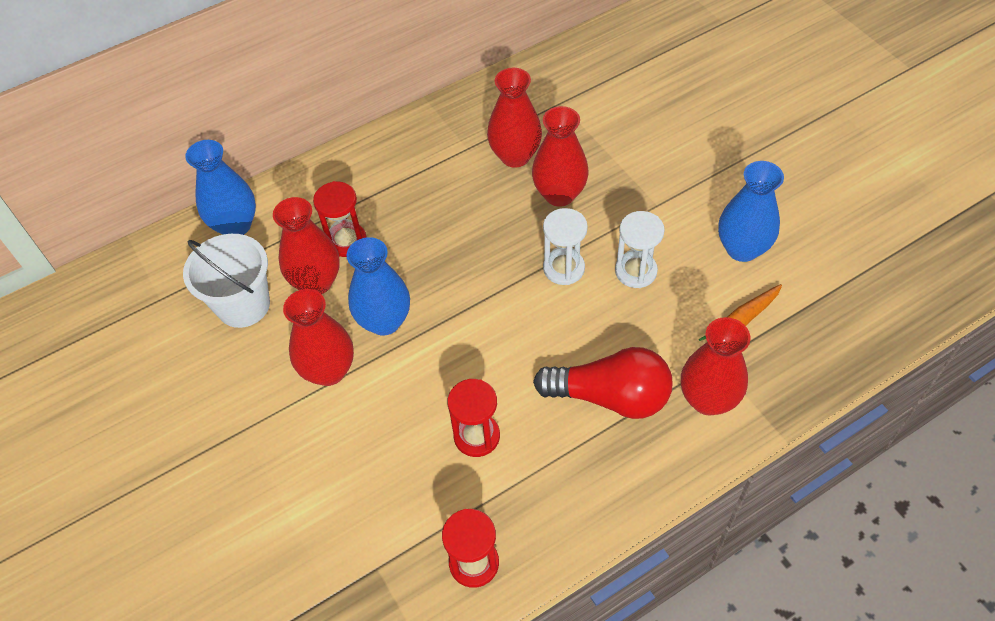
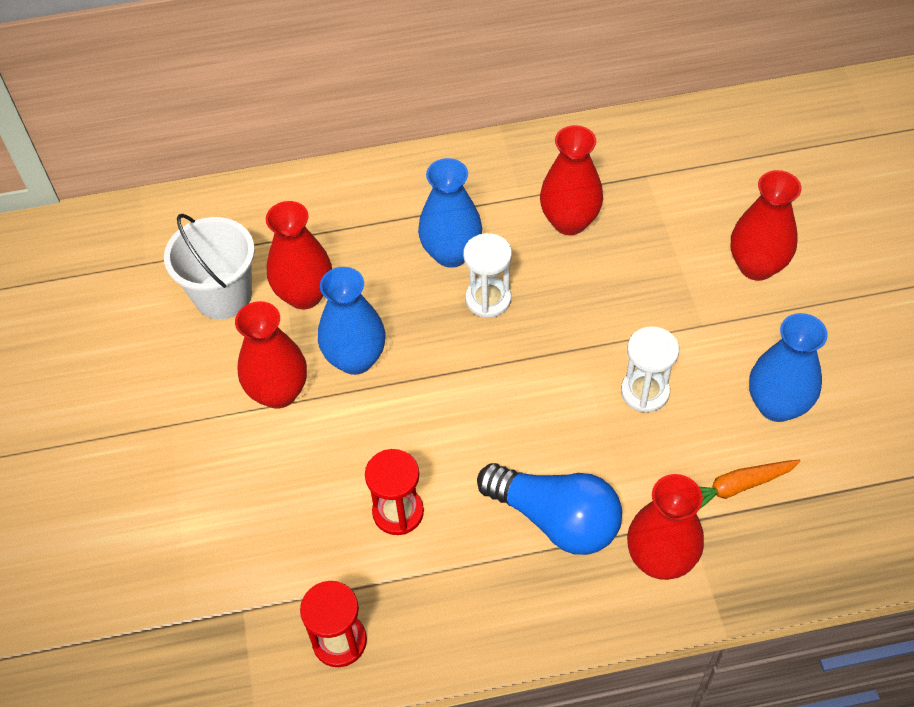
camera: 20 degrees right, 0 degrees up
blue vase [185,140,256,235] -> blue vase moved to [418,158,482,268]
red hourglass [313,181,367,257] -> none
red vase [532,106,589,207] -> red vase moved to [731,170,801,281]
red light bulb [533,347,673,419] -> blue light bulb [477,463,622,555]
white hourglass [543,208,588,285] -> white hourglass moved to [463,233,512,318]

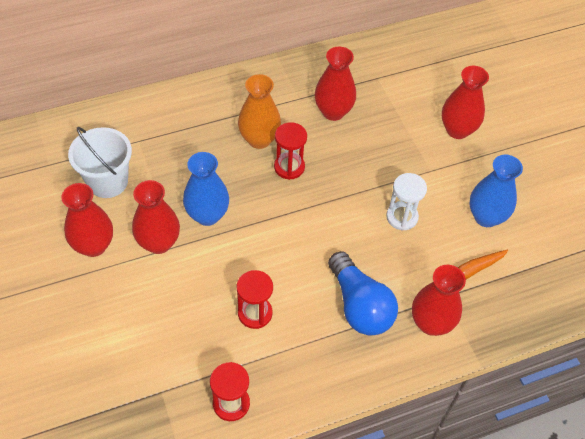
camera: 15 degrees left, 0 degrees up
red vase [266,201,332,309] -> red vase moved to [61,183,113,257]
blue vase [418,158,482,268] -> orange vase [238,74,281,149]
white hourglass [463,233,512,318] -> red hourglass [274,122,307,180]
blue light bulb [477,463,622,555] -> blue light bulb turned 45 degrees clockwise [328,251,398,335]

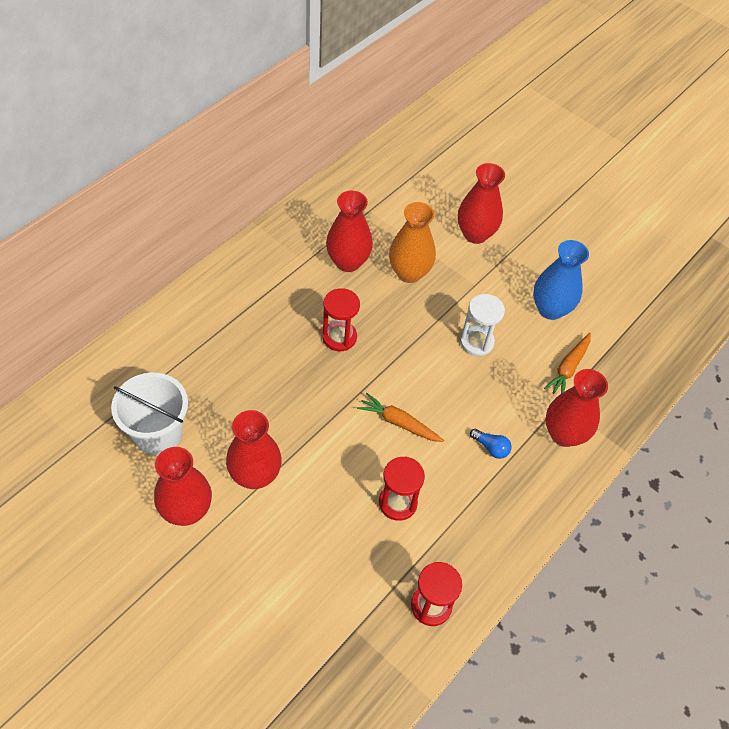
camera: 30 degrees left, 0 degrees up
blue vase [183,152,229,226] -> none
orange vase [238,74,281,149] -> orange vase moved to [389,202,436,283]
blue light bulb [328,251,398,335] -> blue light bulb [470,429,512,459], size x0.41
none -> orange carrot [357,393,444,442]

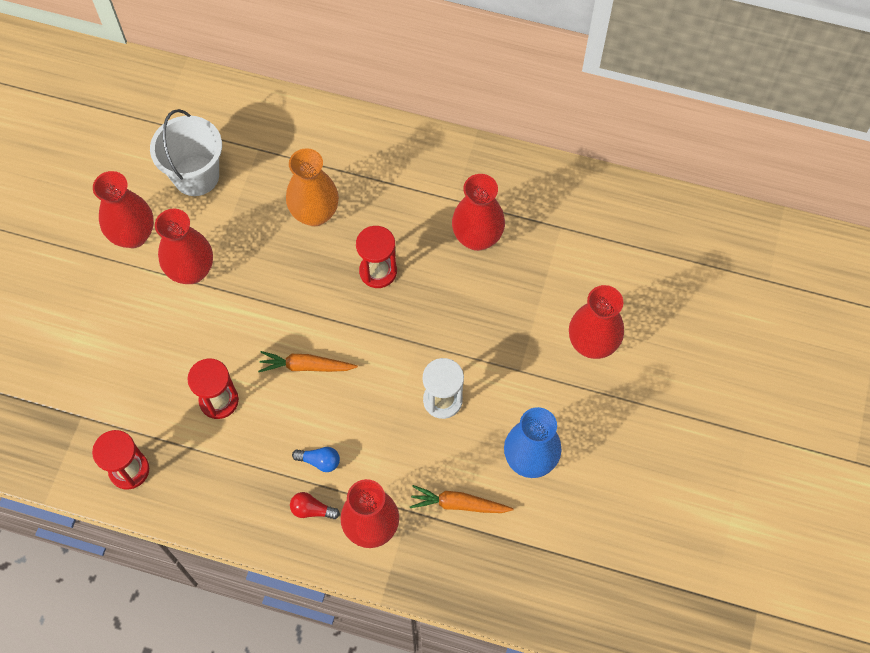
camera: 70 degrees right, 10 degrees up
orange carrot [357,393,444,442] -> orange carrot turned 90 degrees counterclockwise [258,351,358,372]
orange vase [389,202,436,283] -> orange vase moved to [286,148,339,226]
blue light bulb [470,429,512,459] -> blue light bulb turned 90 degrees counterclockwise [292,447,340,472]
none -> red light bulb [290,492,340,519]

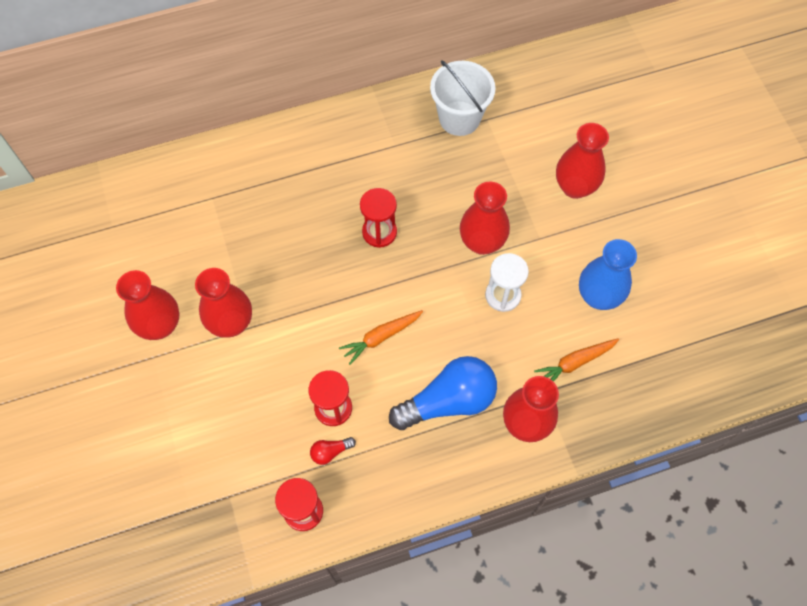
camera: 35 degrees left, 0 degrees up
white bucket [150,109,222,196] -> white bucket moved to [430,60,496,136]
orange vase [286,148,339,226] -> none
red light bulb [290,492,340,519] -> red light bulb moved to [310,437,356,465]
blue light bulb [292,447,340,472] -> blue light bulb [389,356,497,430], size x2.43
red vase [452,174,505,251] -> red vase moved to [460,182,510,255]

